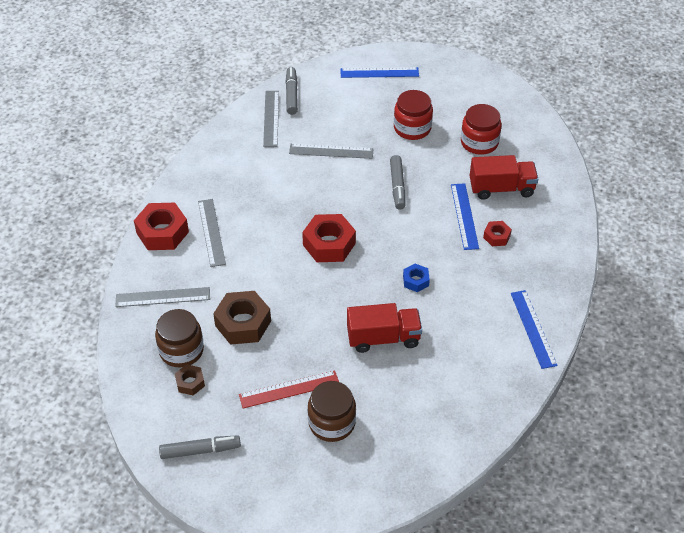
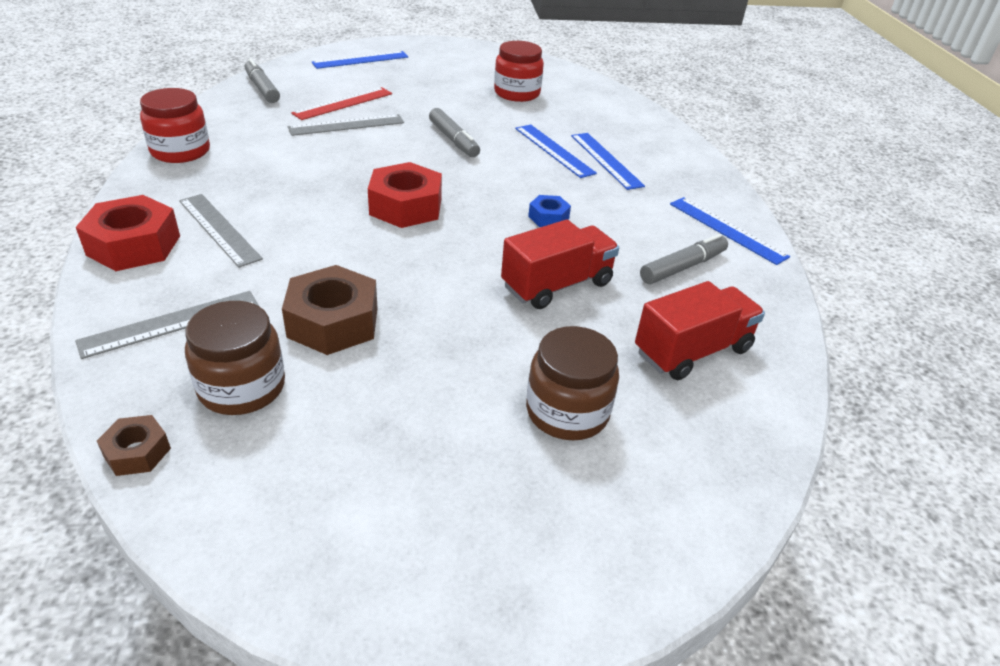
camera: 30 degrees left, 10 degrees down
grey marker [159,435,241,459] -> grey marker moved to [640,234,728,284]
brown nut [175,364,205,395] -> brown nut moved to [97,415,171,476]
red ruler [239,370,339,408] -> red ruler moved to [291,87,392,120]
grey ruler [263,91,279,147] -> none
red jar [394,90,433,140] -> red jar moved to [140,88,210,163]
red truck [470,155,538,200] -> red truck moved to [635,281,765,380]
red nut [483,221,512,246] -> blue ruler [571,133,645,190]

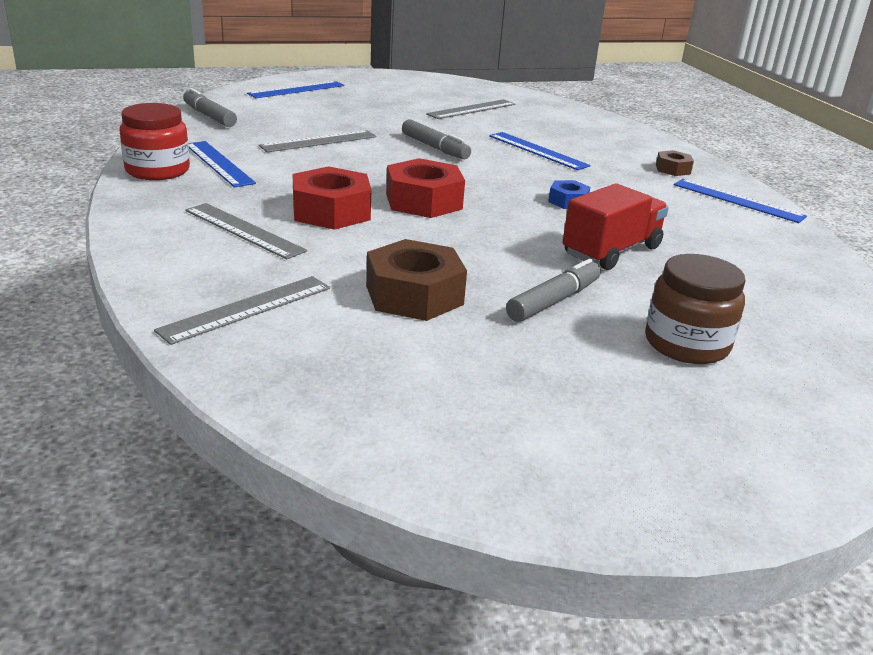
camera: 10 degrees left, 10 degrees down
red nut [76,195,180,271] -> red nut moved to [293,166,371,230]
brown nut [97,415,171,476] -> brown nut moved to [656,150,694,176]
brown jar [185,301,285,415] -> none
red ruler [291,87,392,120] -> none
red jar [494,41,544,102] -> grey ruler [426,99,515,119]
blue ruler [571,133,645,190] -> blue ruler moved to [188,141,256,188]
red truck [635,281,765,380] -> none
grey marker [640,234,728,284] -> grey marker moved to [506,259,601,322]

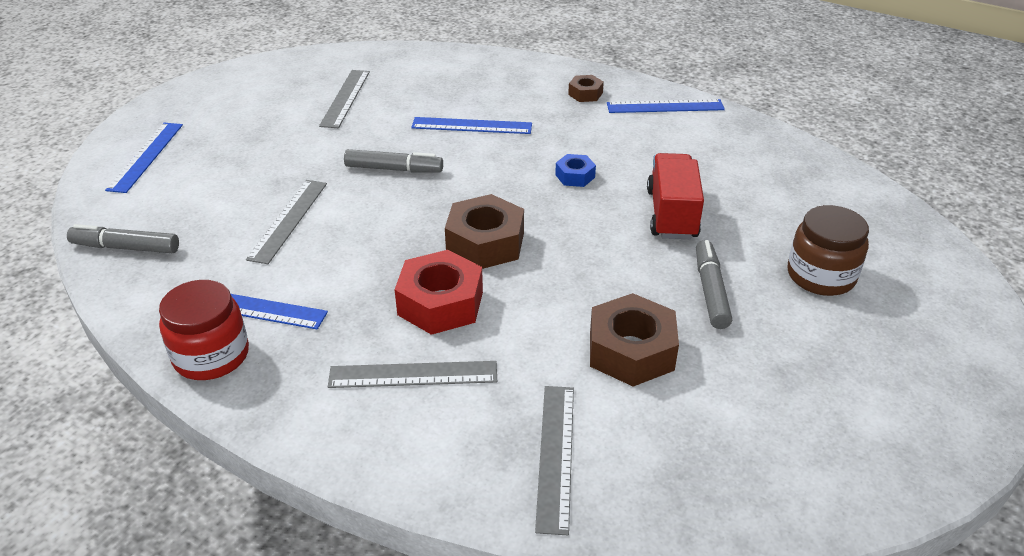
camera: 40 degrees left, 10 degrees up
red nut [386,158,465,218] -> brown nut [445,194,524,269]

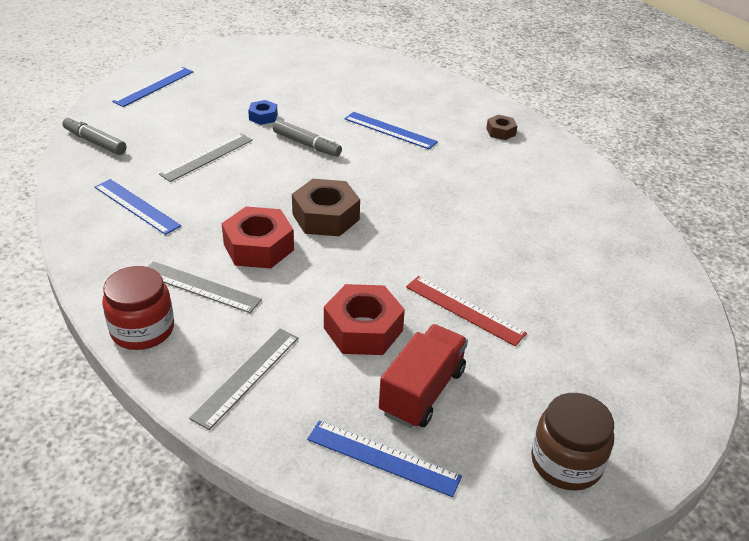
camera: 25 degrees right, 0 degrees up
red jar [159,280,249,380] -> red jar moved to [102,266,174,350]
grey ruler [319,70,370,128] -> none
blue nut [555,154,596,187] -> blue nut moved to [248,100,278,125]
brown nut [590,293,679,387] -> red nut [324,284,405,355]
blue ruler [607,99,725,113] -> blue ruler moved to [307,420,462,497]
red truck [647,153,704,239] -> red truck moved to [379,324,468,428]
grey marker [696,240,732,329] -> red ruler [406,276,527,346]
brown jar [788,205,869,296] -> brown jar moved to [531,393,614,491]

